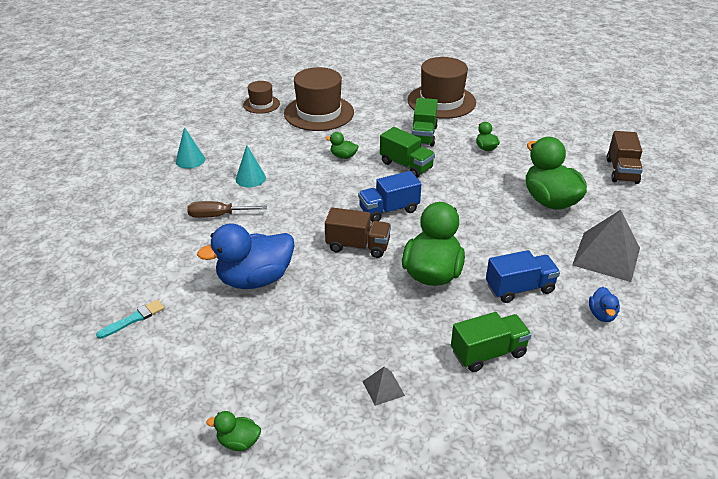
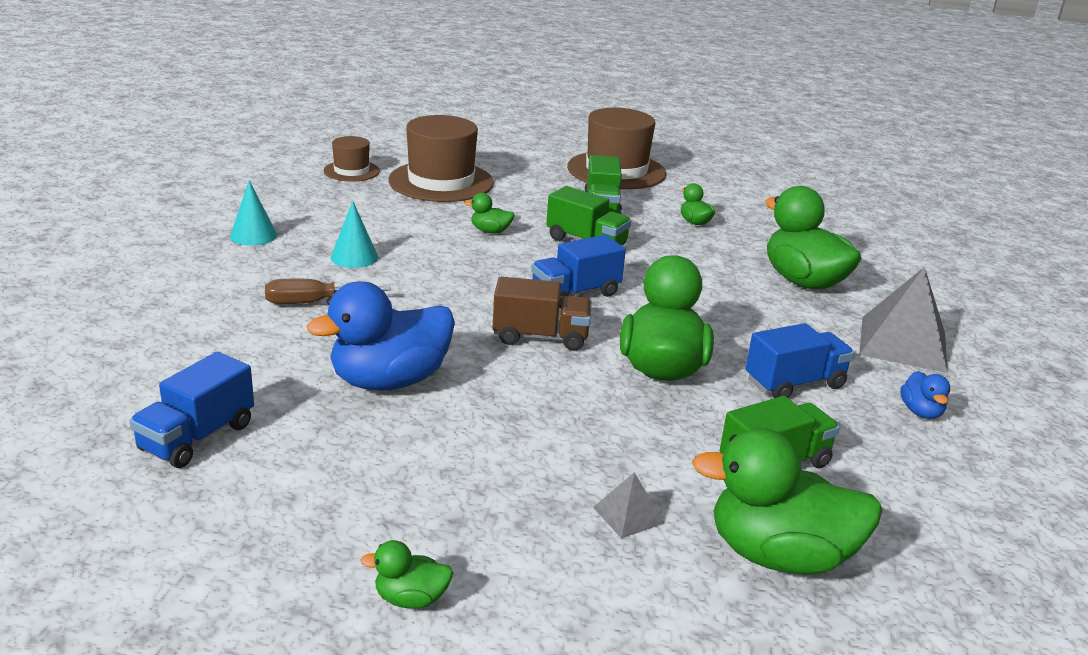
camera: 10 degrees left, 10 degrees down
turquoise brush [96,300,164,339] -> blue truck [129,352,254,468]
brown truck [607,131,643,184] -> none
none -> green duck [692,428,883,575]

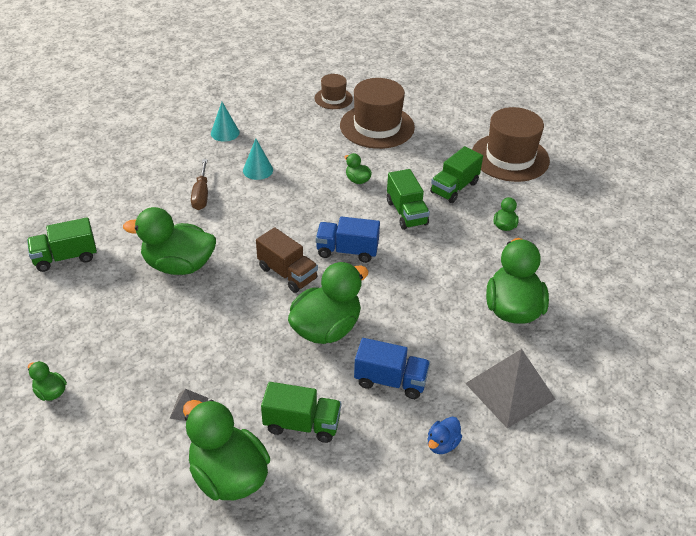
camera: 40 degrees right, 15 degrees up
blue truck [129,352,254,468] -> green truck [27,217,97,272]
brown screwdriver [265,279,391,304] -> brown screwdriver turned 120 degrees counterclockwise [191,159,208,210]
blue duck [307,281,455,391] -> green duck [123,207,216,275]

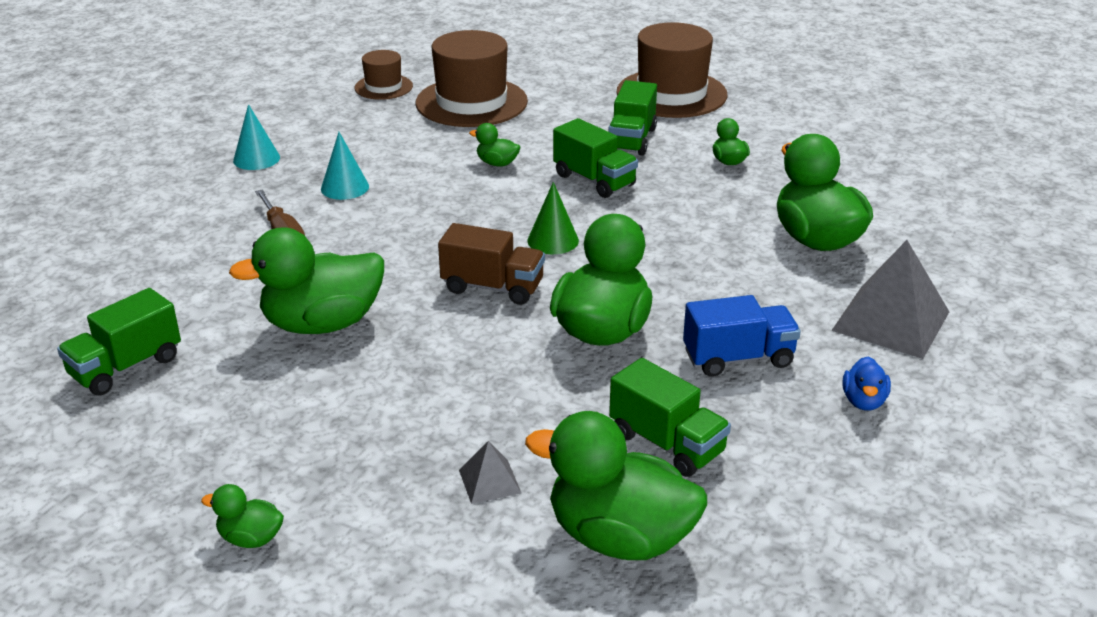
camera: 25 degrees left, 10 degrees down
green truck [261,382,341,443] -> green truck turned 60 degrees clockwise [609,358,731,477]
blue truck [316,216,380,263] -> green cone [528,182,579,254]

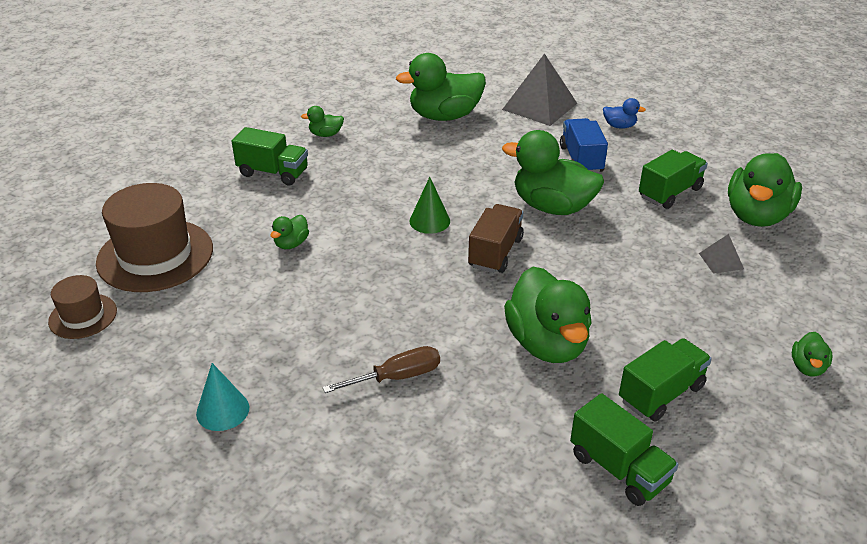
camera: 85 degrees left, 5 degrees up
turquoise cone [321,132,369,200] -> none
green truck [553,118,638,198] -> green truck moved to [619,338,712,421]
brown hat [617,22,727,118] -> none

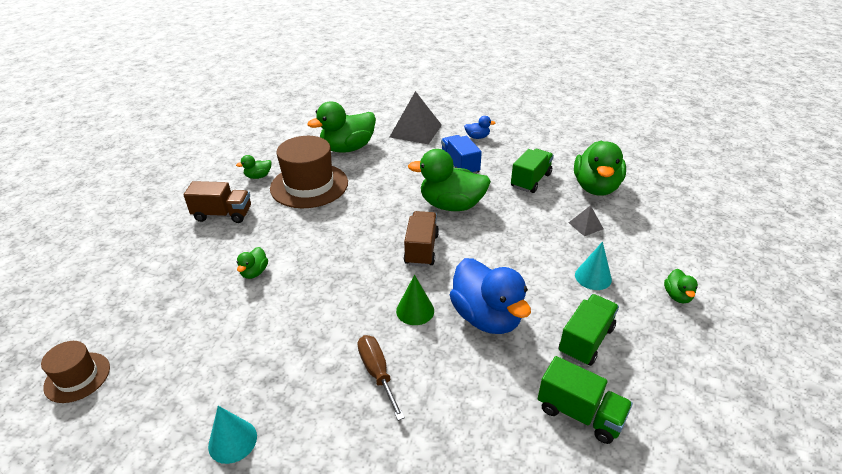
camera: 15 degrees left, 0 degrees up
brown hat [96,183,213,292] -> brown hat moved to [270,136,348,208]
green truck [232,127,308,185] -> brown truck [183,181,251,223]
brown screwdriver [322,346,440,393] -> brown screwdriver turned 75 degrees counterclockwise [357,335,405,421]
green cone [409,177,450,234] -> green cone moved to [396,275,434,325]
green duck [504,267,592,363] -> blue duck [450,258,531,334]
none -> turquoise cone [575,242,612,290]

